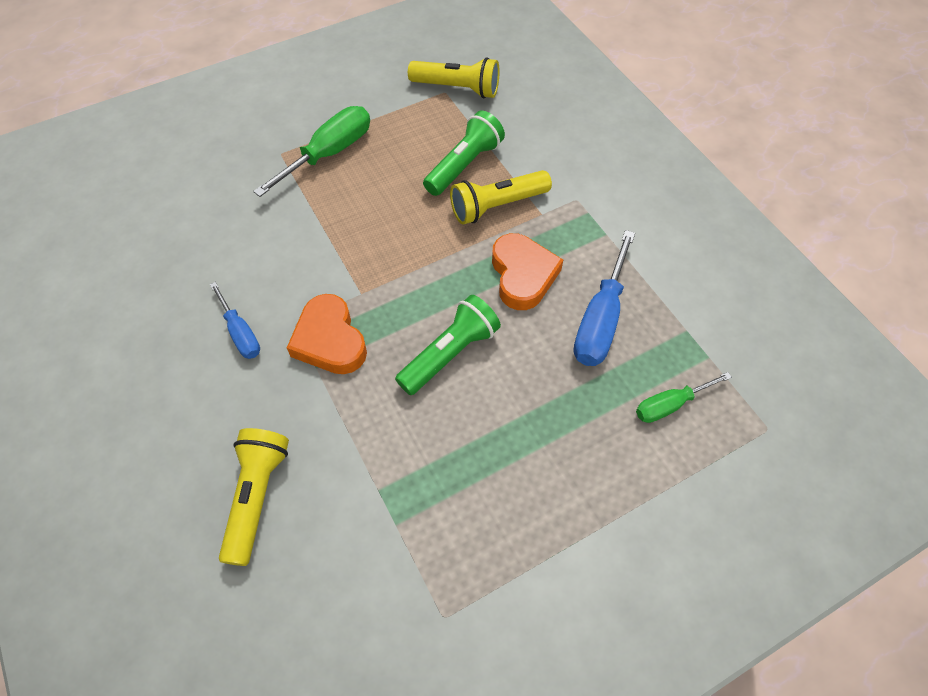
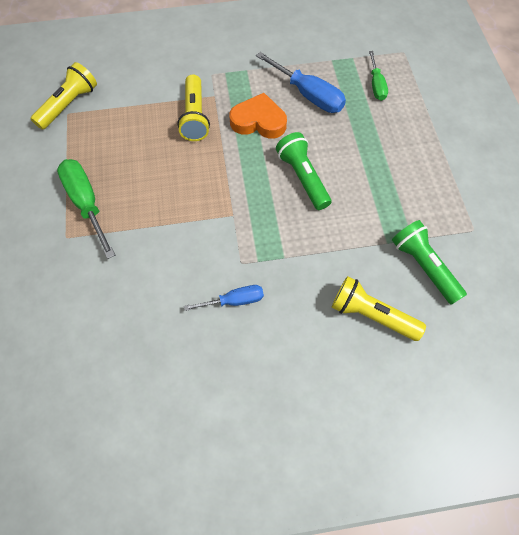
camera: 70 degrees left, 5 degrees up
orange heart [287,294,367,374] -> none
green flashlight [423,110,505,196] -> green flashlight moved to [392,220,467,305]

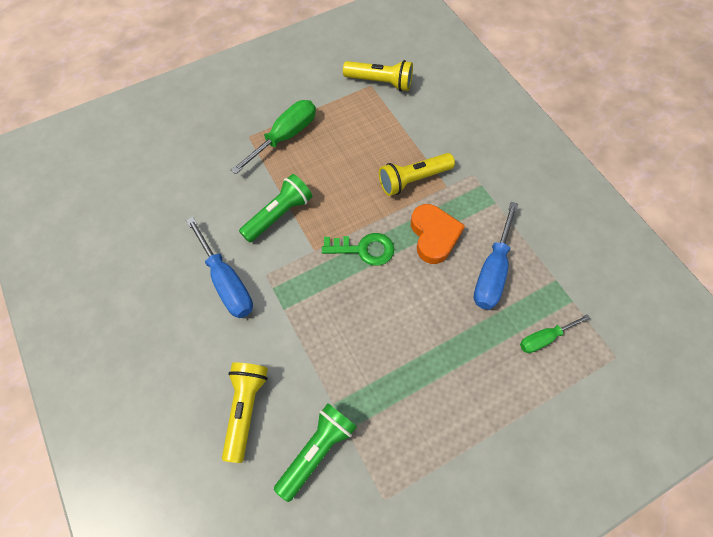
camera: 70 degrees right, 0 degrees up
blue screwdriver [184,285,264,311] -> blue screwdriver [186,217,253,318], size x1.67
green flashlight [276,132,331,210] -> green flashlight moved to [239,174,313,243]
none -> green key [322,233,394,266]

